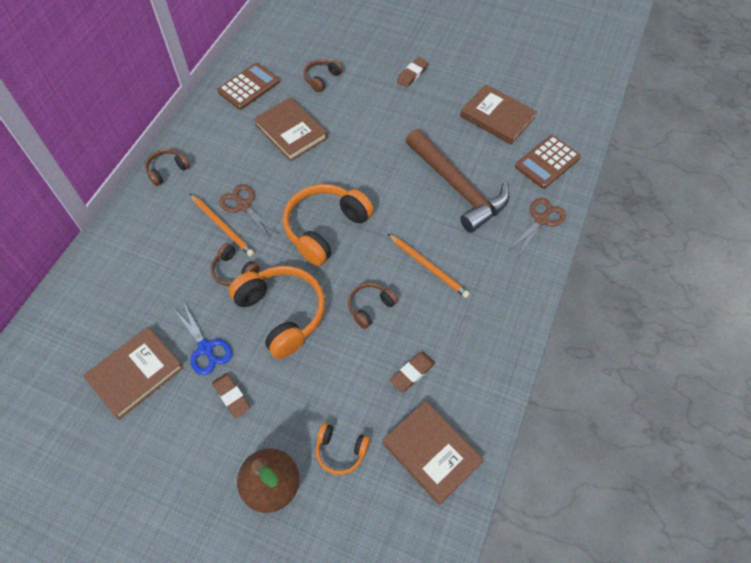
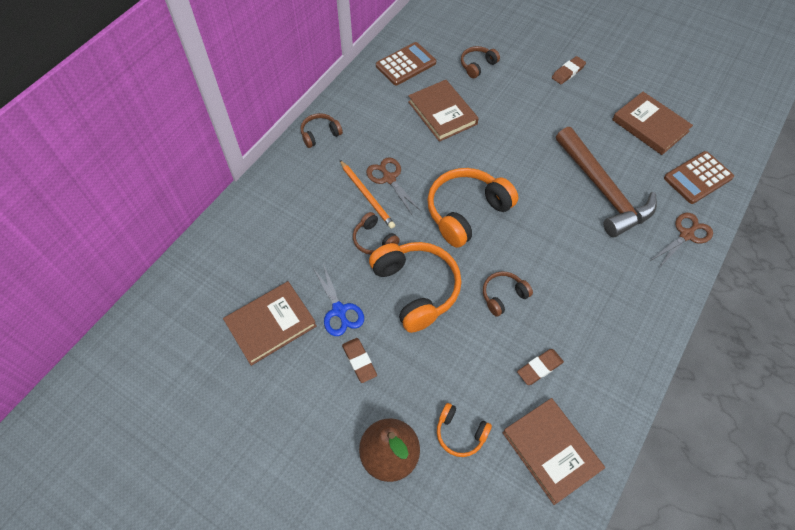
camera: 10 degrees right, 0 degrees up
orange pencil [388,234,470,298] -> none

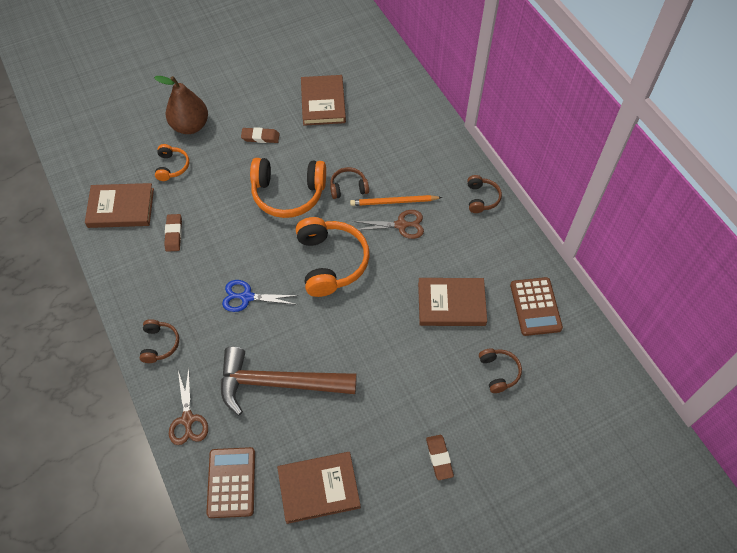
camera: 120 degrees right, 0 degrees up
blue scissors [313,263,364,336] -> blue scissors moved to [222,280,298,312]
orange headphones [437,403,492,457] -> orange headphones turned 120 degrees clockwise [155,144,189,181]
brown headphones [483,271,533,317] -> brown headphones moved to [140,319,179,363]

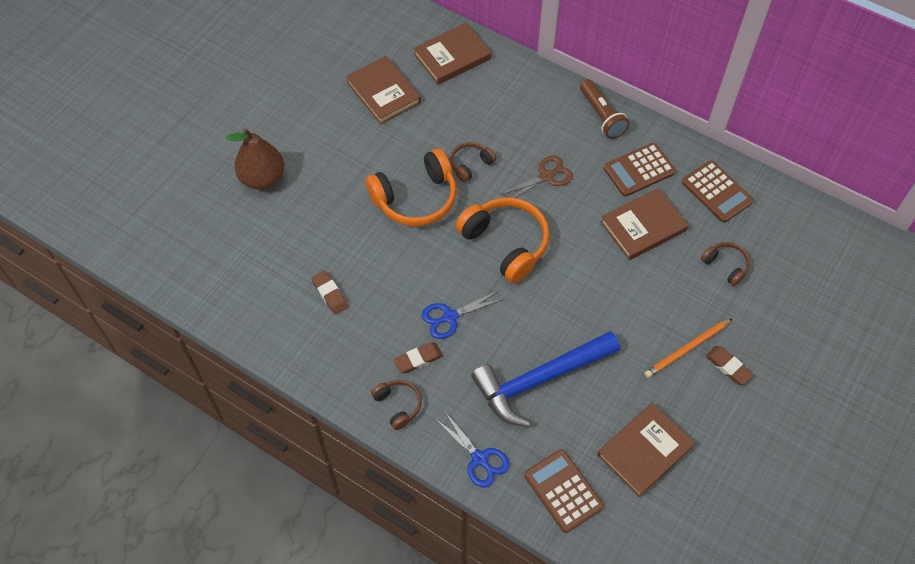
camera: 30 degrees left, 0 degrees up
brown book [85,183,154,228] -> brown book moved to [413,23,492,85]
orange headphones [155,144,189,181] -> none
brown scissors [169,368,208,445] -> blue scissors [435,412,510,488]
brown hammer [221,347,357,415] -> blue hammer [471,331,620,427]
brown eraser [241,127,280,143] -> brown eraser moved to [394,342,443,373]
orange pencil [350,195,442,206] -> orange pencil moved to [644,318,733,378]
brown headphones [467,175,502,213] -> brown flashlight [580,79,630,139]
none -> brown calculator [603,143,676,197]

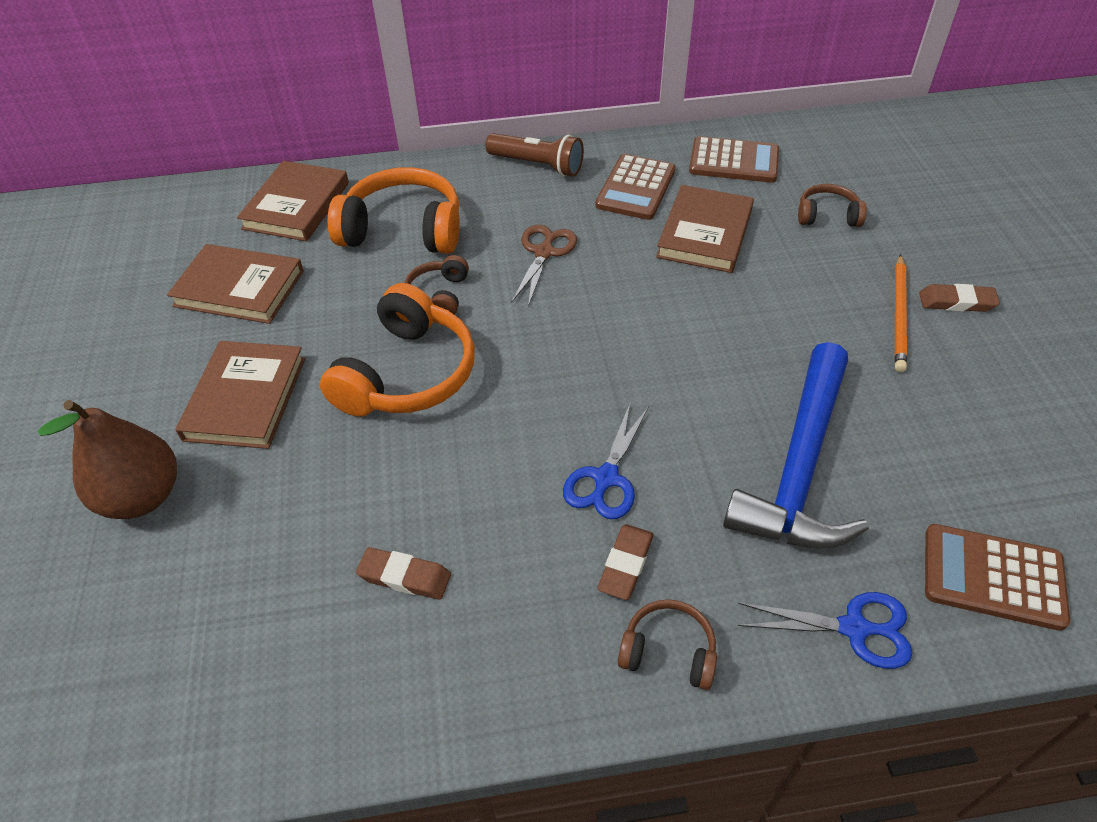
camera: 40 degrees left, 10 degrees down
orange headphones [455,197,550,283] -> orange headphones moved to [327,167,460,254]
brown book [597,403,695,497] -> brown book moved to [175,341,305,449]

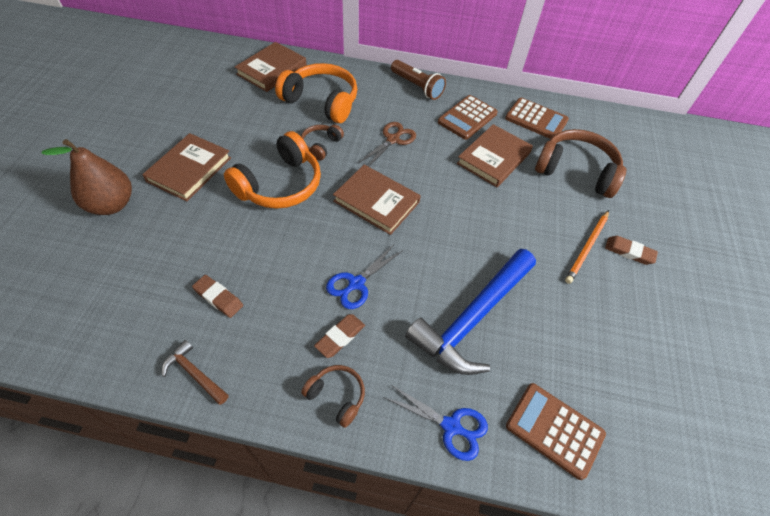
camera: 15 degrees right, 5 degrees up
brown book [167,244,304,324] -> brown book moved to [333,165,421,235]
brown headphones [798,184,867,227] -> brown headphones [535,129,626,198], size x1.95
none -> brown hammer [162,340,229,405]

